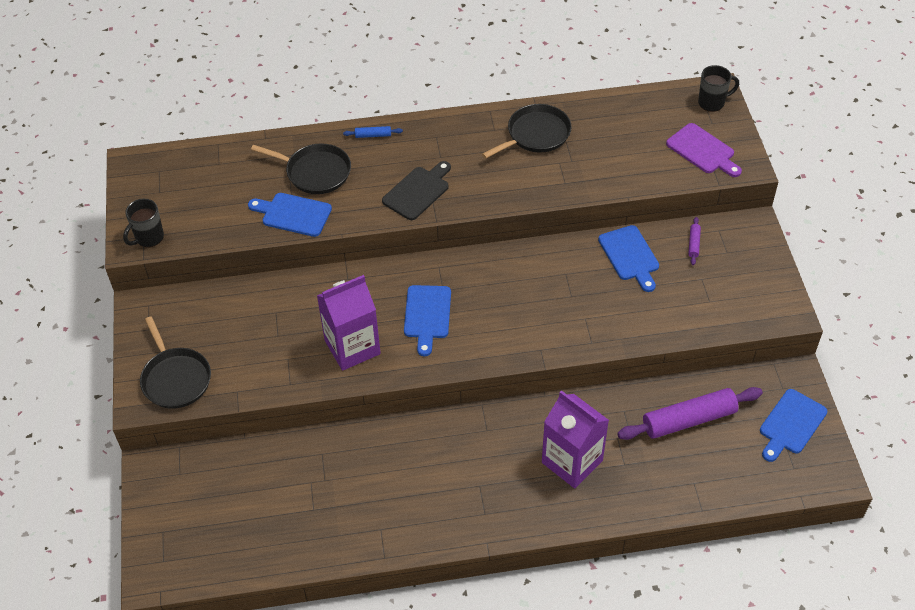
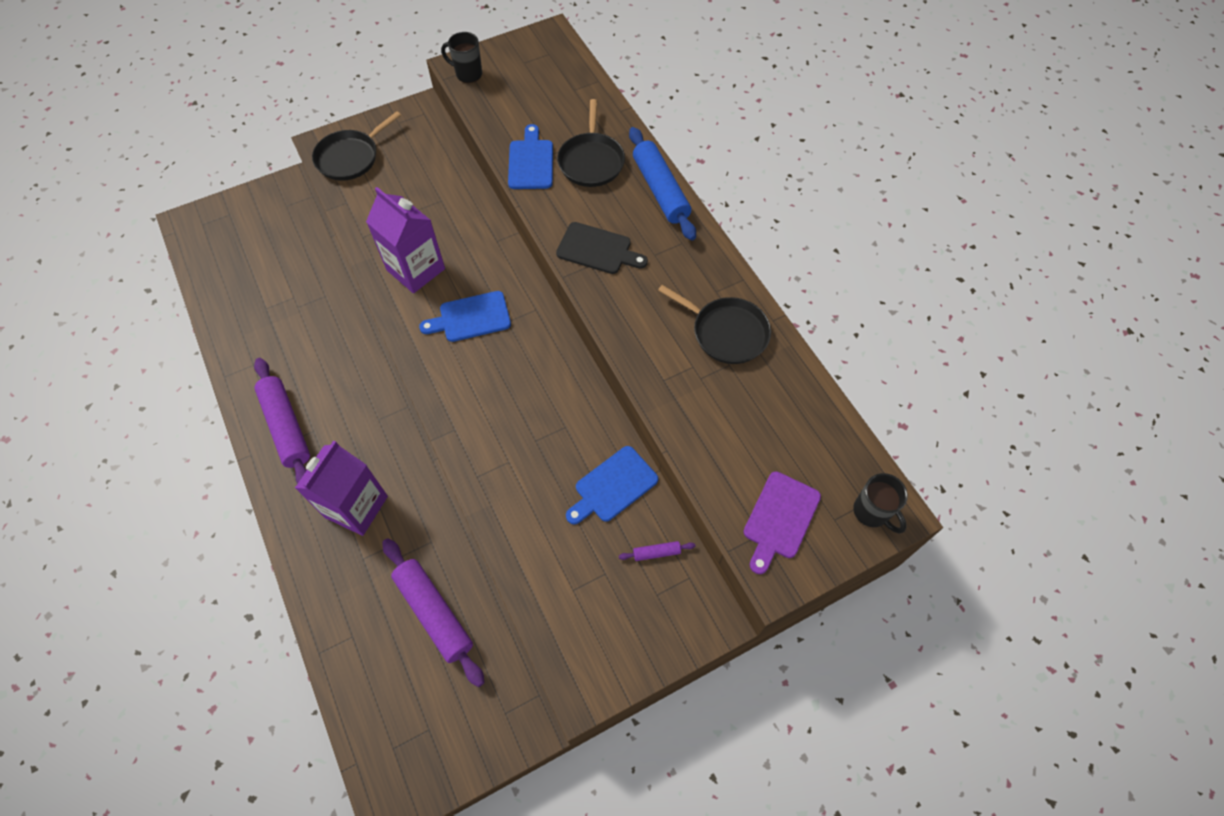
camera: 70 degrees right, 10 degrees up
blue rolling pin [343,126,403,138] -> blue rolling pin [629,127,696,241], size x2.36
blue cutting board [760,389,828,462] -> none
none -> purple rolling pin [254,358,310,484]

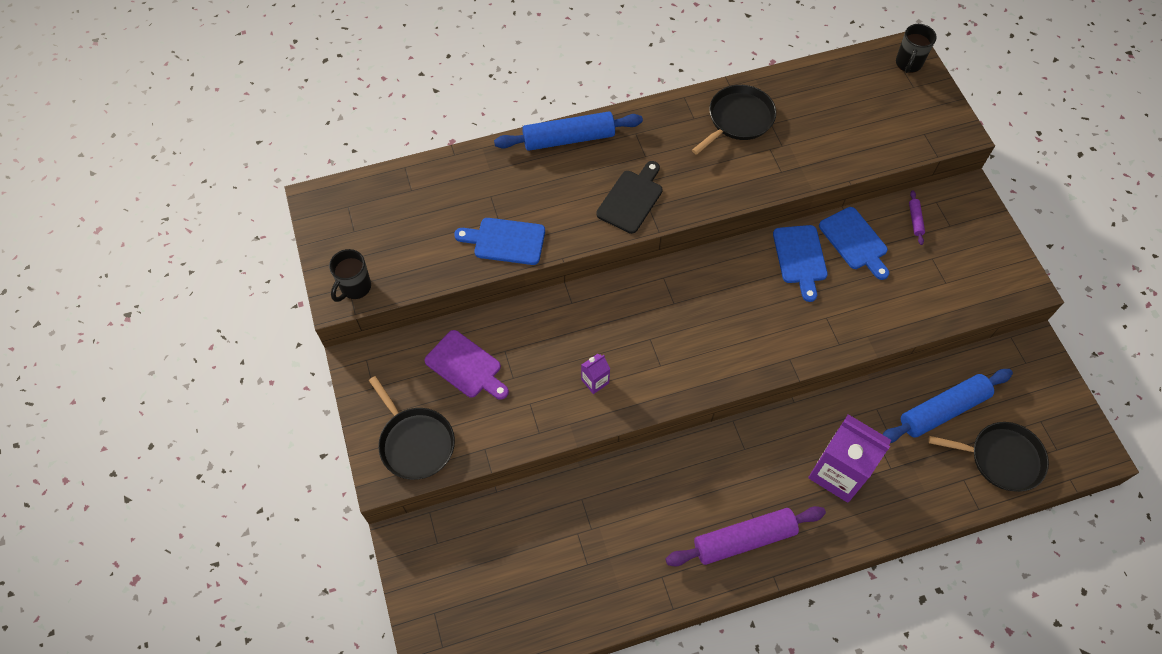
camera: 80 degrees left, 0 degrees up
purple carton [366,187,445,293] -> purple carton [581,354,610,394], size x0.45
purple rolling pin [382,538,485,687] -> blue rolling pin [882,369,1013,443]
blue cutting board [419,291,511,342] -> blue cutting board moved to [773,225,828,302]
black pan [557,99,625,187] -> black pan moved to [928,422,1049,492]
purple cutting board [743,471,821,574] -> purple cutting board moved to [424,330,509,400]
black mug [853,473,908,534] -> black mug turned 135 degrees clockwise [896,24,937,73]

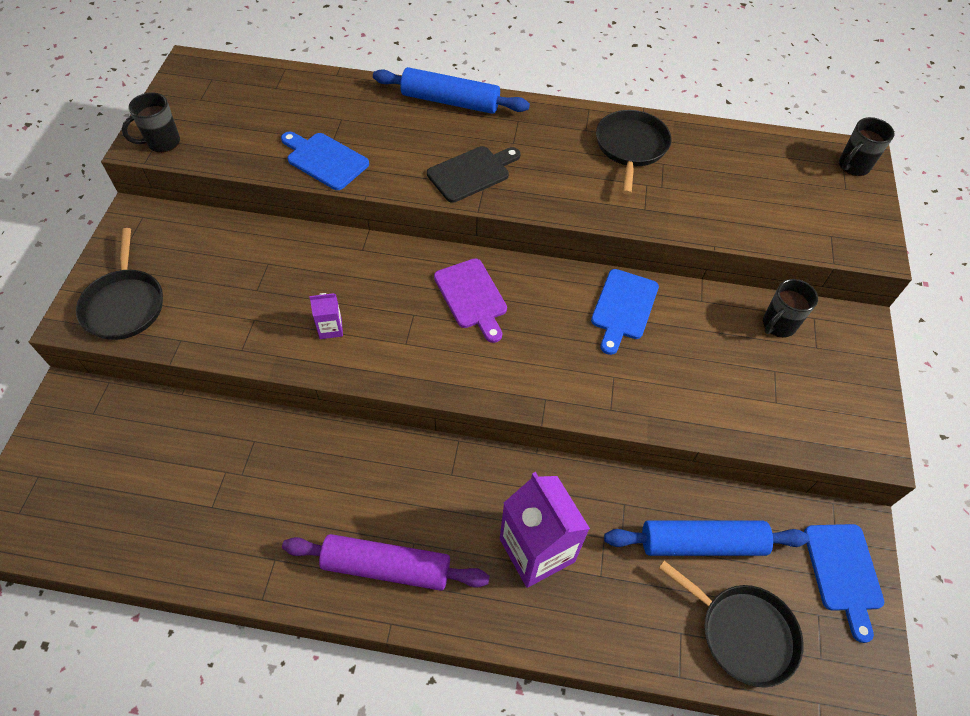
camera: 25 degrees right, 5 degrees down
purple cutting board [424,330,509,400] -> purple cutting board moved to [434,259,507,343]
black pan [692,85,776,155] -> black pan turned 60 degrees counterclockwise [596,110,671,195]
blue cutting board [819,207,889,280] -> blue cutting board moved to [804,524,884,643]
purple rolling pin [909,190,925,245] -> black mug [763,279,818,338]

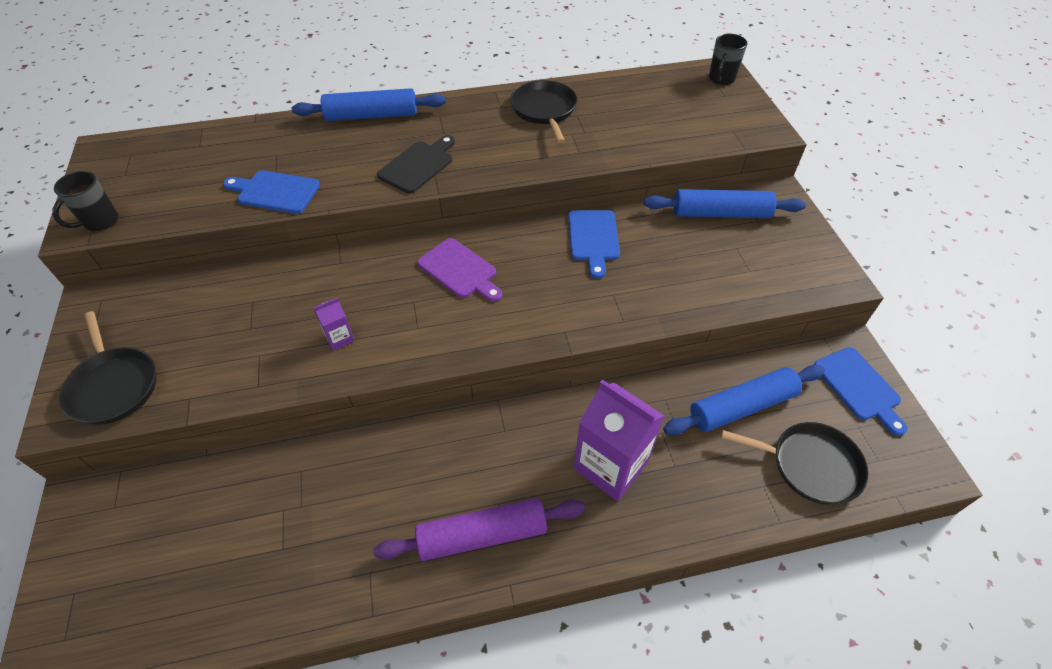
camera: 20 degrees left, 5 degrees down
black mug [763,279,818,338] -> blue rolling pin [644,189,806,218]

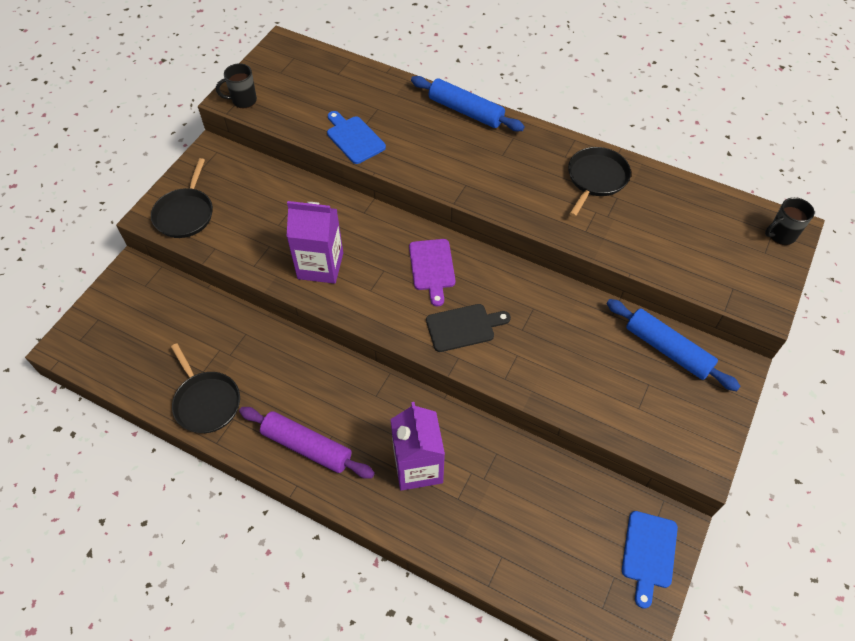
camera: 40 degrees right, 5 degrees up
purple carton [314,298,355,351] -> purple carton [286,201,343,284], size x2.22
black cutting board [377,135,455,193] -> black cutting board moved to [426,304,511,352]
blue cutting board [568,210,620,279] -> none
blue rolling pin [663,365,825,435] -> none
black pan [721,422,868,505] -> black pan moved to [171,343,240,433]

